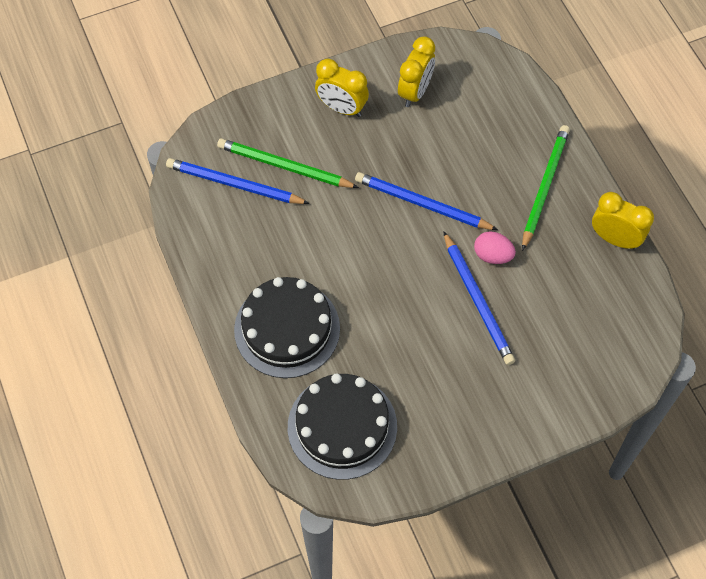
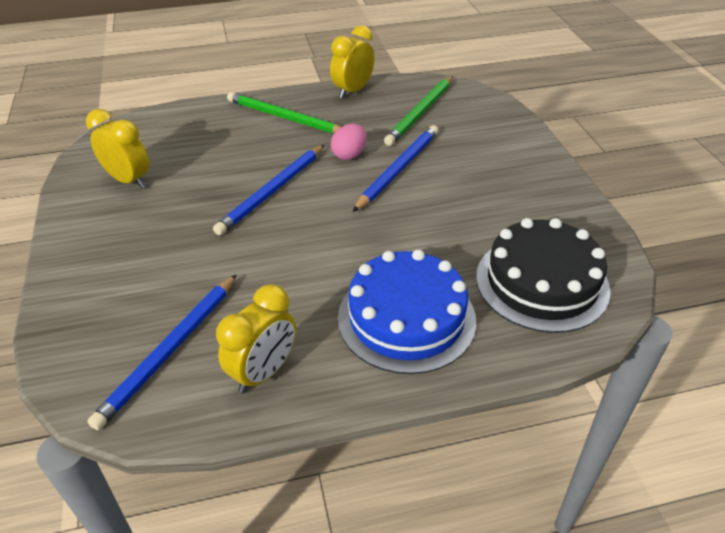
camera: 80 degrees left, 20 degrees down
green pencil [217,138,359,188] -> green pencil moved to [384,76,453,146]
black cake [234,277,340,378] -> blue cake [338,250,476,374]
yellow clock [315,58,369,117] -> yellow clock moved to [216,284,296,393]
blue pencil [443,231,515,365] -> blue pencil turned 45 degrees counterclockwise [352,125,439,212]

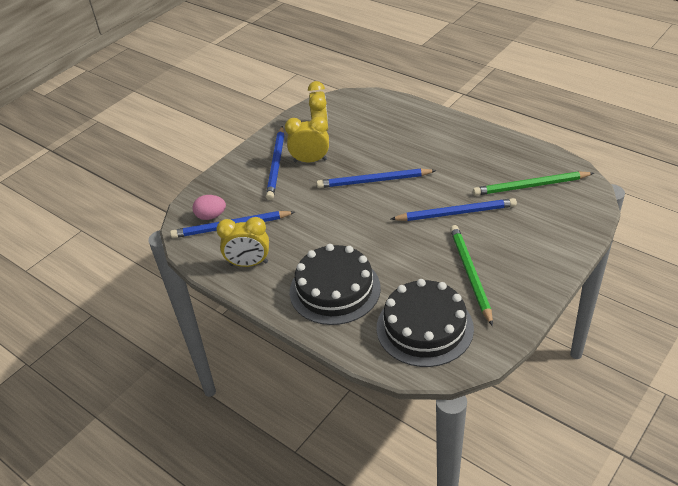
camera: 55 degrees right, 0 degrees up
green pencil [227,92,341,134] -> green pencil moved to [450,225,493,326]
yellow clock [330,25,375,98] -> yellow clock moved to [285,116,329,162]
pink egg [331,124,367,160] -> pink egg moved to [192,195,226,220]
blue cake [338,250,476,374] -> black cake [290,244,381,325]
none -> blue pencil [266,126,284,200]

